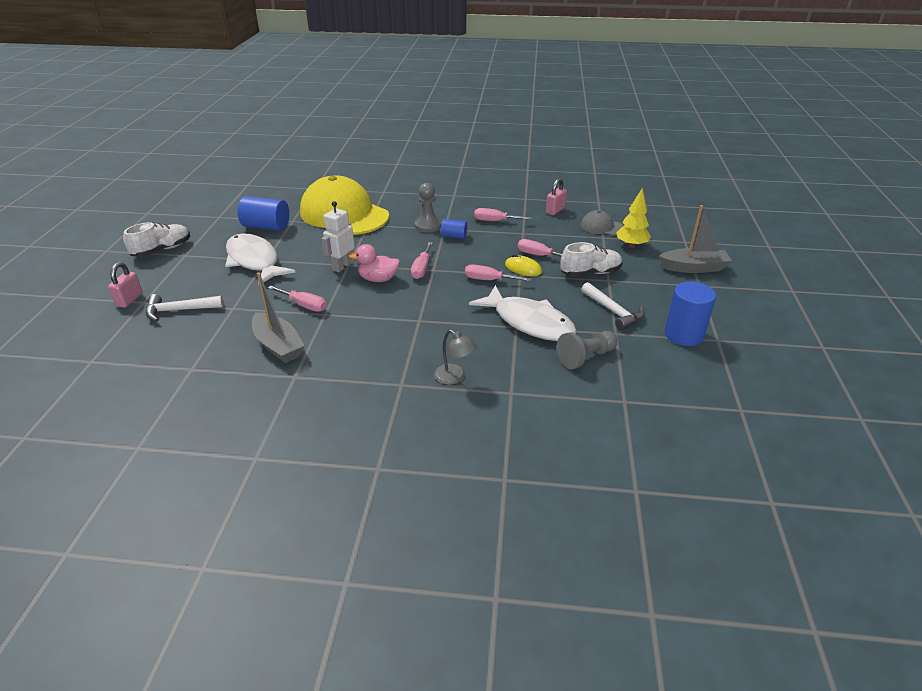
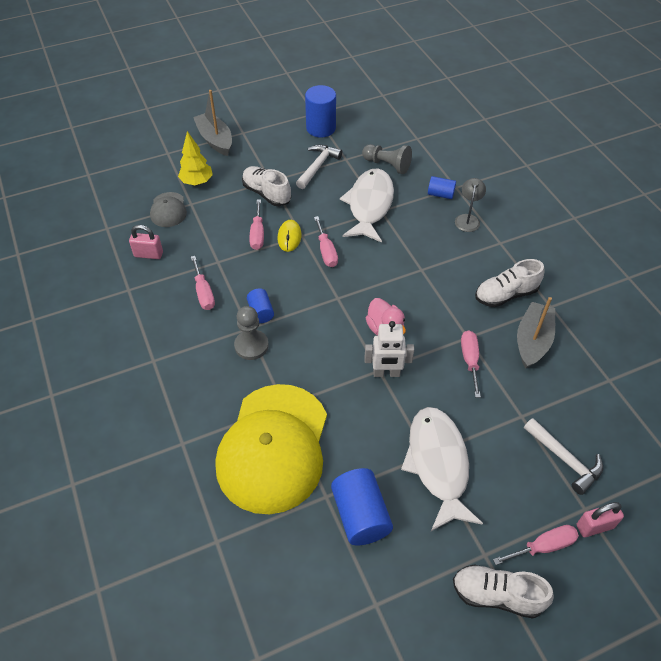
camera: 120 degrees left, 15 degrees up
white fish [225,233,296,286] -> white fish turned 150 degrees clockwise [401,407,483,531]
pink screwdriver [411,242,433,279] -> pink screwdriver moved to [493,525,579,565]
none -> blue cylinder [428,176,456,199]
none -> white shoe [475,259,545,307]

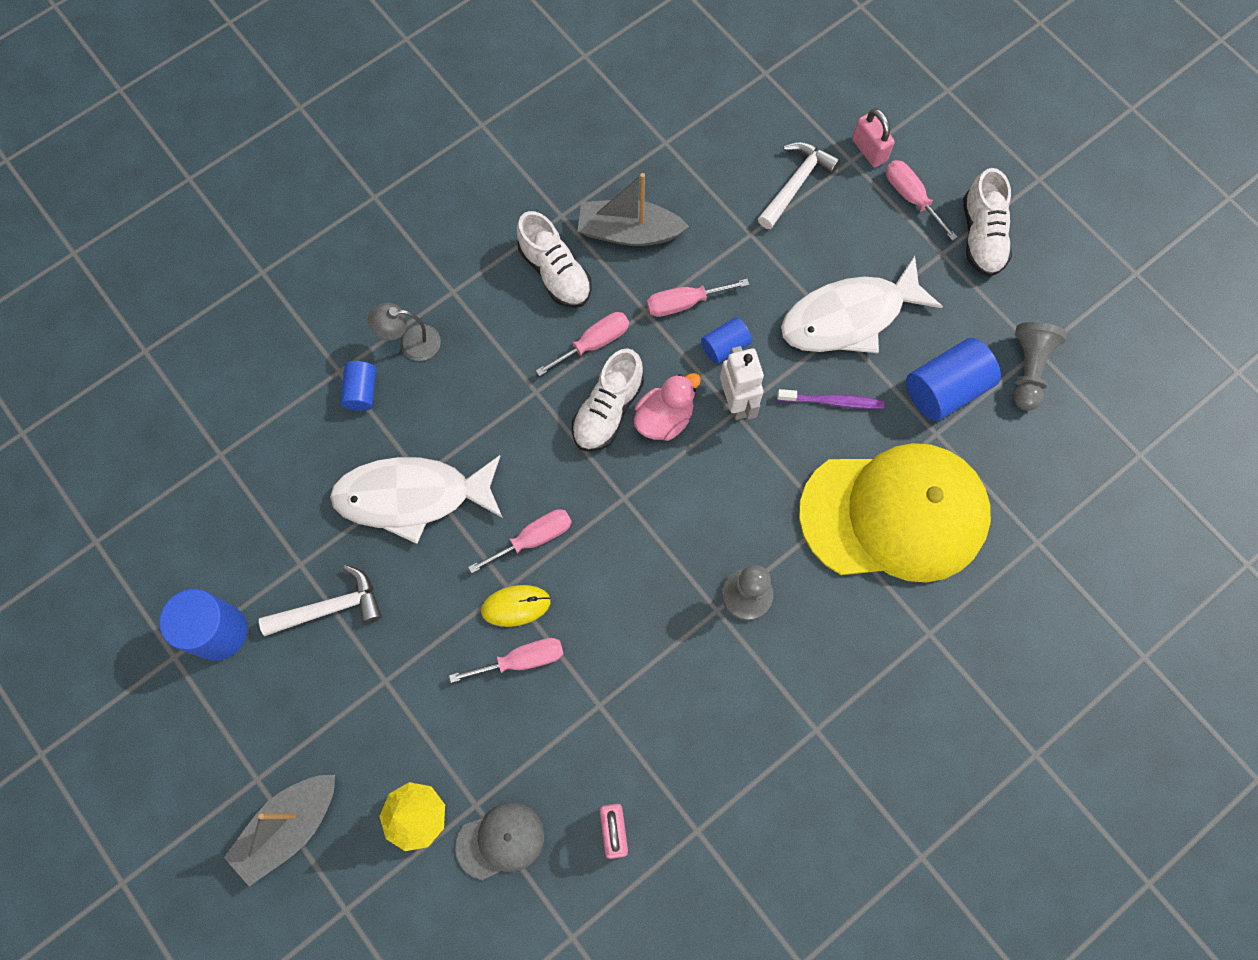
camera: 105 degrees left, 20 degrees up
pink screwdriver [191,256,215,310] -> pink screwdriver moved to [536,312,629,376]
white shoe [242,166,291,206] -> white shoe moved to [572,348,644,451]
blue cylinder [247,288,274,323] -> blue cylinder moved to [701,317,752,364]
white hammer [296,145,342,189] -> white hammer turned 150 degrees clockwise [259,565,382,636]
grey pawn [362,144,412,174] -> grey pawn moved to [1013,322,1067,411]
none -> purple toothbrush [777,389,884,409]

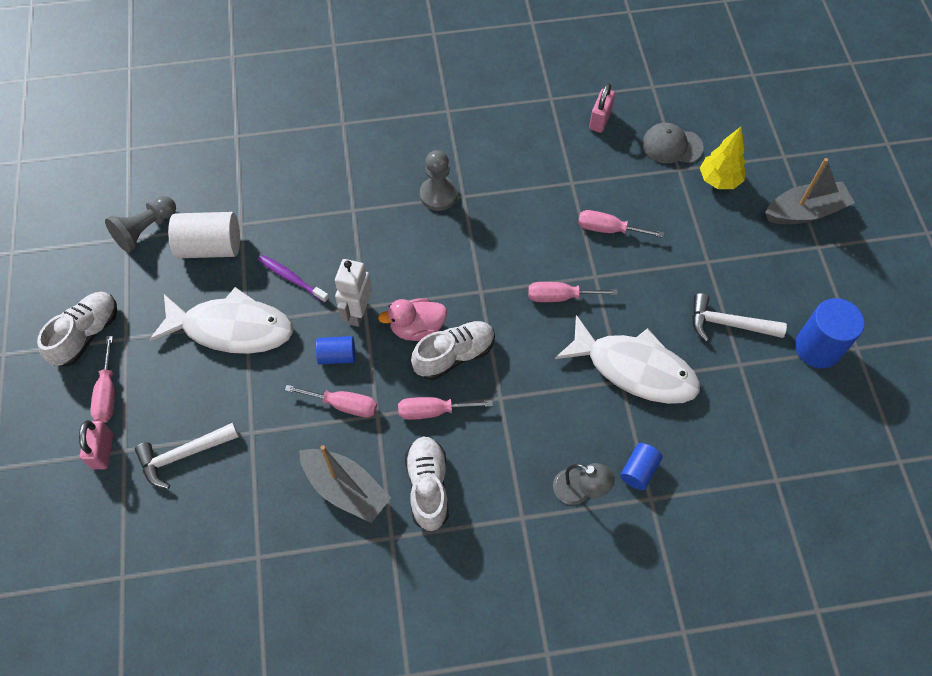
camera: 150 degrees left, 10 degrees down
yellow mouse [481,585,551,627] -> none
yellow cap [799,443,991,583] -> none
blue cylinder [906,338,1001,421] -> white cylinder [168,212,240,258]

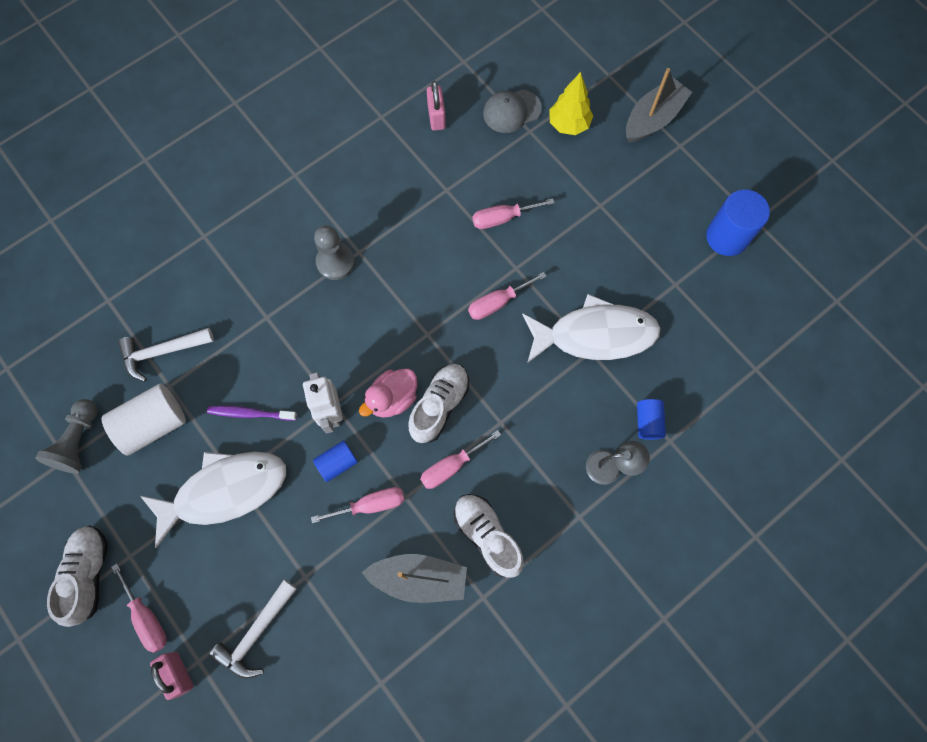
camera: 30 degrees left, 10 degrees up
white hammer [692,293,787,342] -> white hammer moved to [118,328,214,382]

